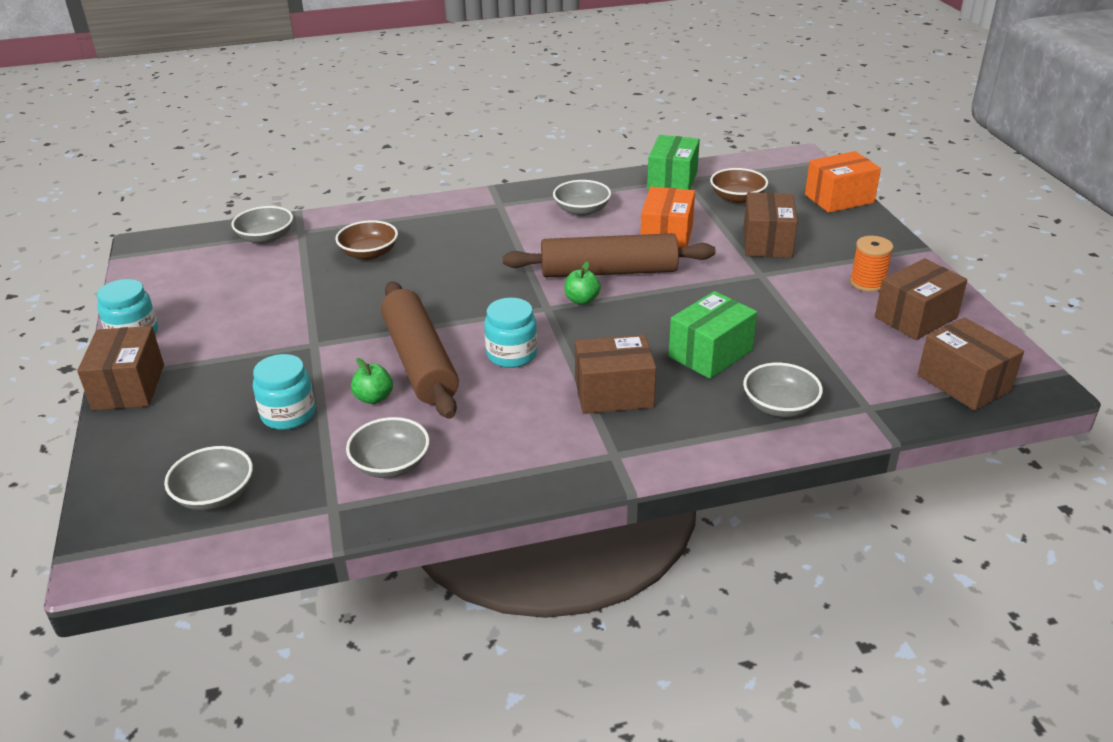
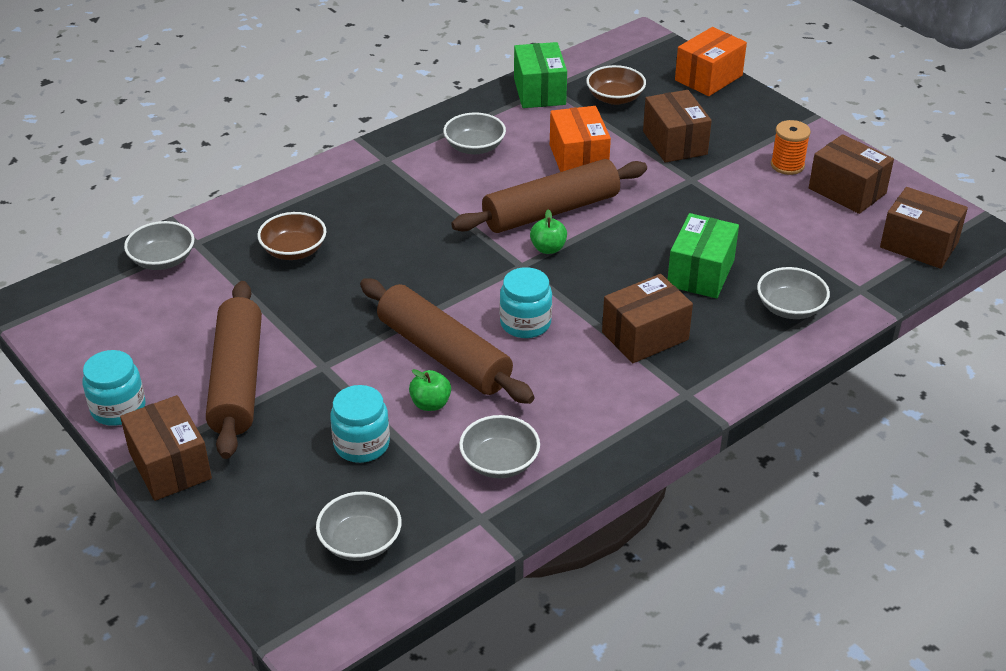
camera: 25 degrees left, 5 degrees up
brown box [875,258,967,340] -> brown box turned 75 degrees counterclockwise [809,134,894,214]
none -> brown rolling pin [206,281,262,459]

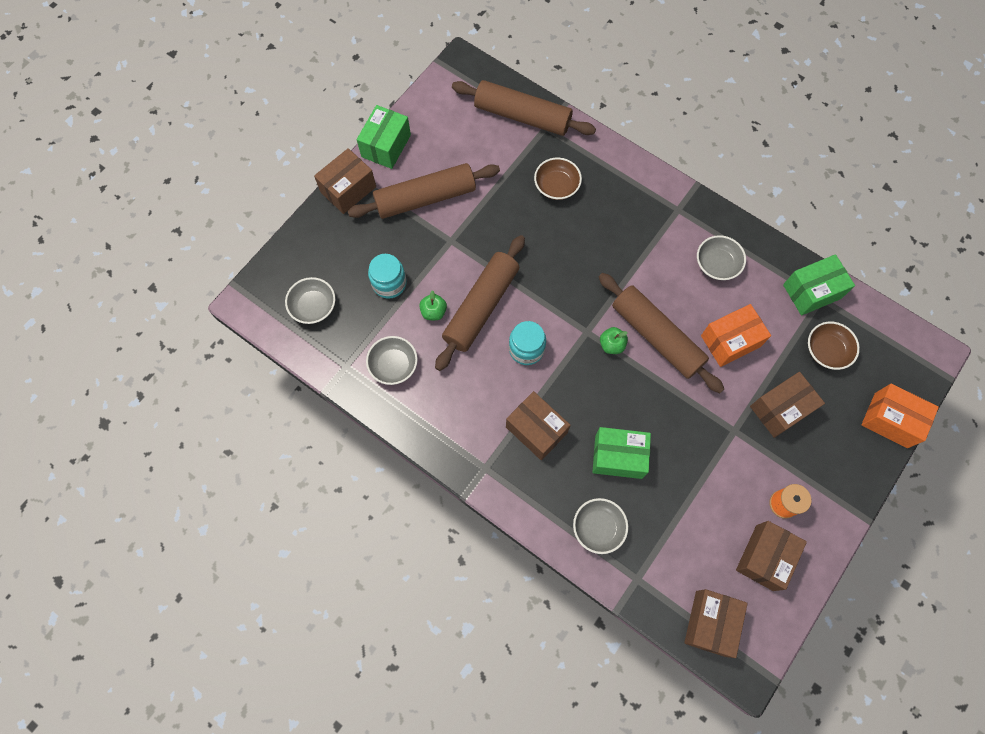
camera: 75 degrees right, 30 degrees up
turquoise jar [83,350,145,426] -> green box [357,105,411,169]
grey bowl [124,221,194,270] -> brown rolling pin [452,80,596,136]

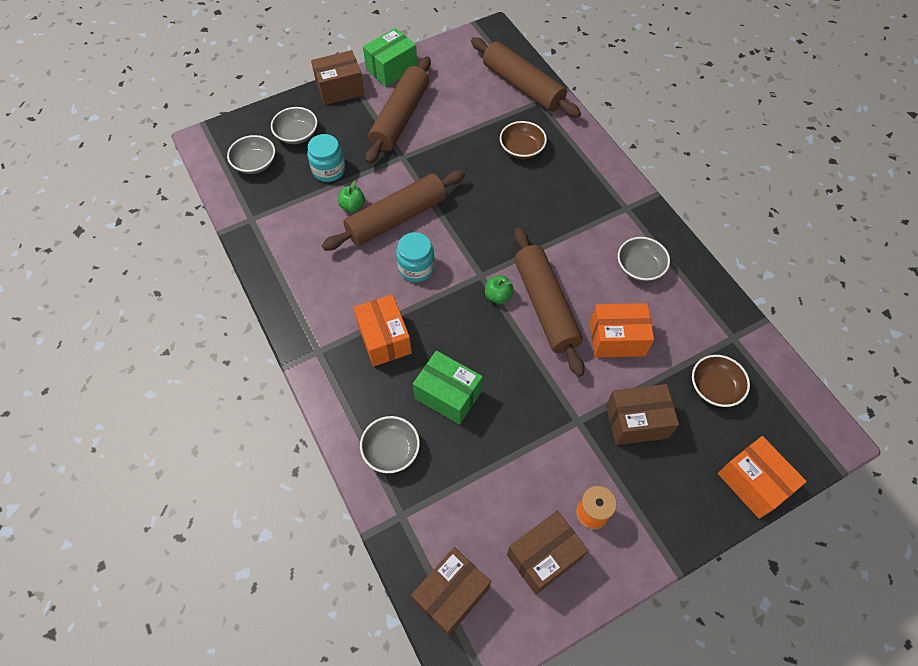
camera: 25 degrees right, 10 degrees down
brown rolling pin [348,163,500,219] -> brown rolling pin turned 75 degrees counterclockwise [366,56,431,164]
grey bowl [366,336,418,385] -> grey bowl moved to [271,107,317,144]
brown box [506,391,571,460] -> orange box [353,294,412,367]
green box [783,254,855,316] -> none

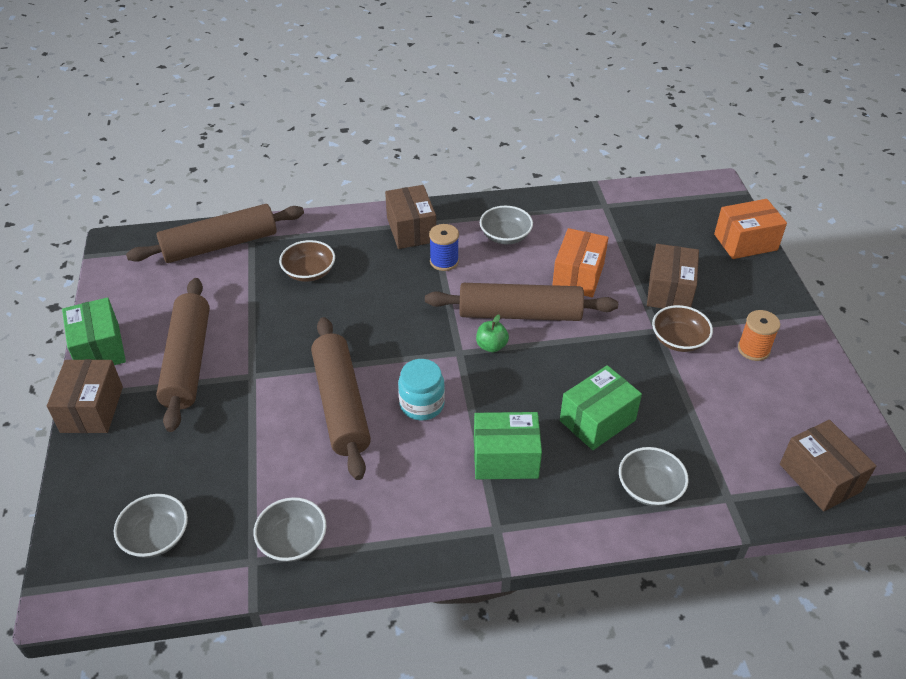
camera: 70 degrees left, 15 degrees down
grey bowl [271,107,317,144] -> grey bowl moved to [254,497,326,562]
turquoise jar [307,134,345,182] -> none
green apple [338,181,365,212] -> none
orange box [353,294,412,367] -> green box [474,412,542,479]
brown rolling pin [366,56,431,164] -> brown rolling pin turned 45 degrees clockwise [156,278,210,432]
brown box [507,511,588,595] -> brown box moved to [385,185,436,249]
brown bowl [692,355,750,407] -> brown bowl moved to [652,305,713,352]
none -> blue spool [429,224,459,271]

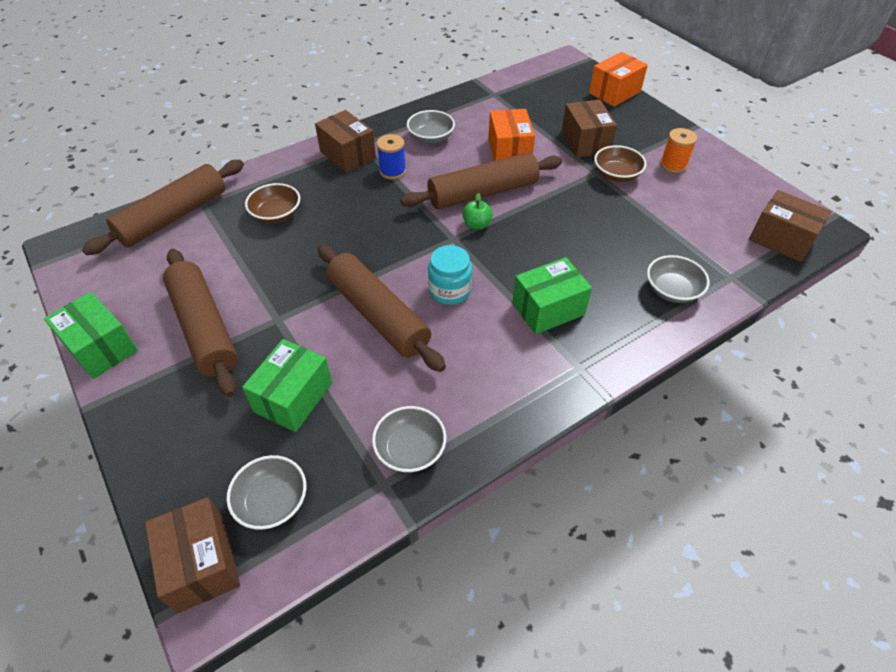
camera: 25 degrees left, 5 degrees up
brown box [47,359,123,433] -> brown box moved to [145,497,240,613]
green box [560,365,642,450] -> green box moved to [242,339,332,432]

